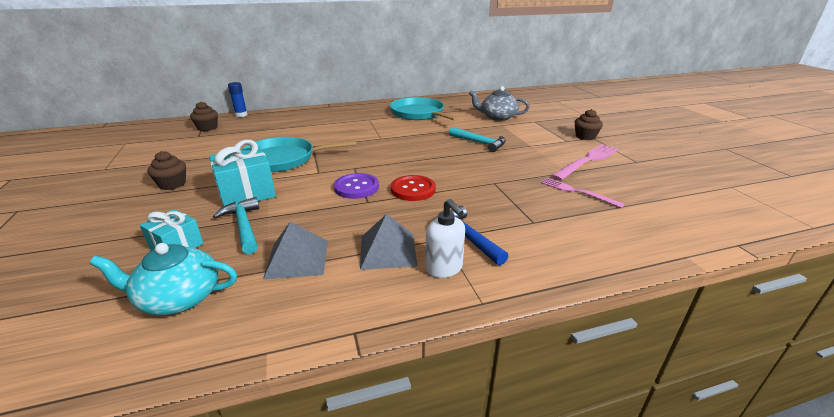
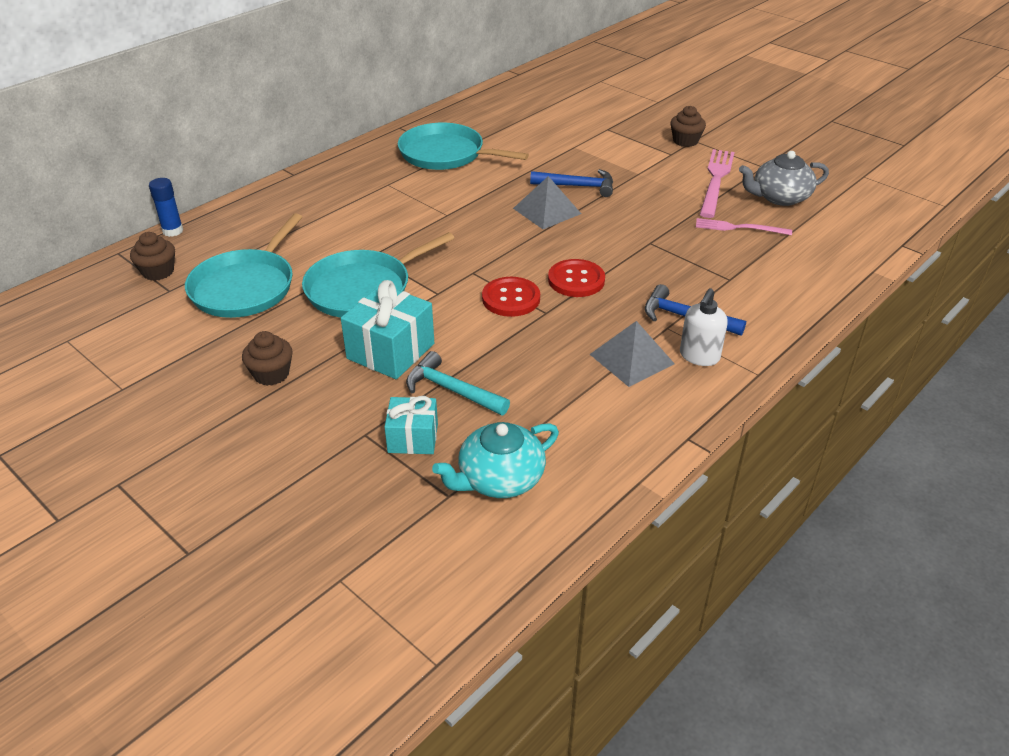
camera: 30 degrees left, 10 degrees up
grey pyramid [263,221,328,279] -> grey pyramid moved to [513,176,581,229]
purple button [334,173,379,199] -> red button [482,277,540,317]
white soap dispenser [425,199,465,278] -> white soap dispenser turned 90 degrees clockwise [680,289,728,366]
turquoise hammer [449,127,506,152] -> blue hammer [530,169,613,197]
grey teapot [469,86,530,121] -> grey teapot moved to [739,151,829,206]
none -> turquoise pan [185,213,302,318]

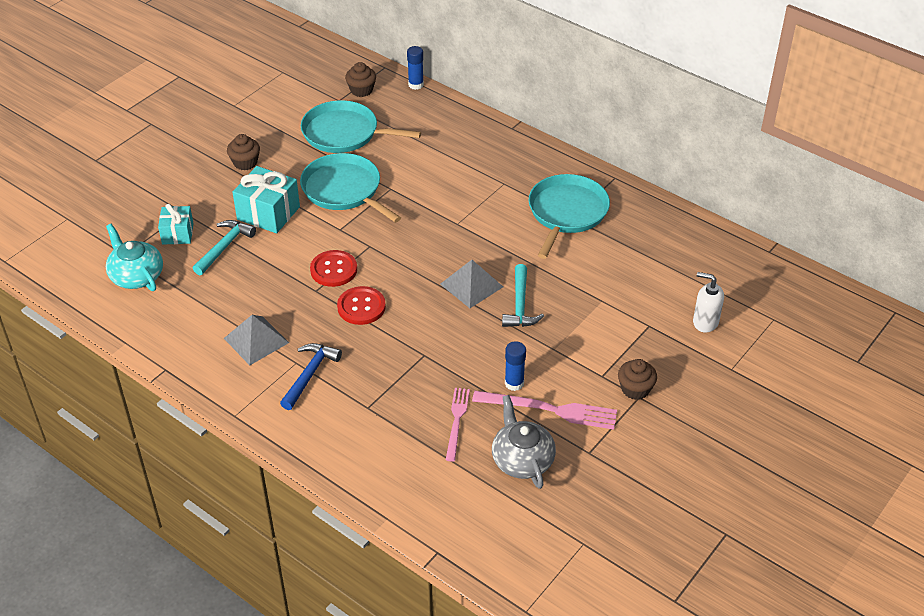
camera: 85 degrees right, 5 degrees up
blue hammer [530,169,613,197] -> turquoise hammer [502,264,544,327]
white soap dispenser [680,289,728,366] -> white soap dispenser moved to [693,272,724,333]
none -> blue glue stick [505,341,526,391]

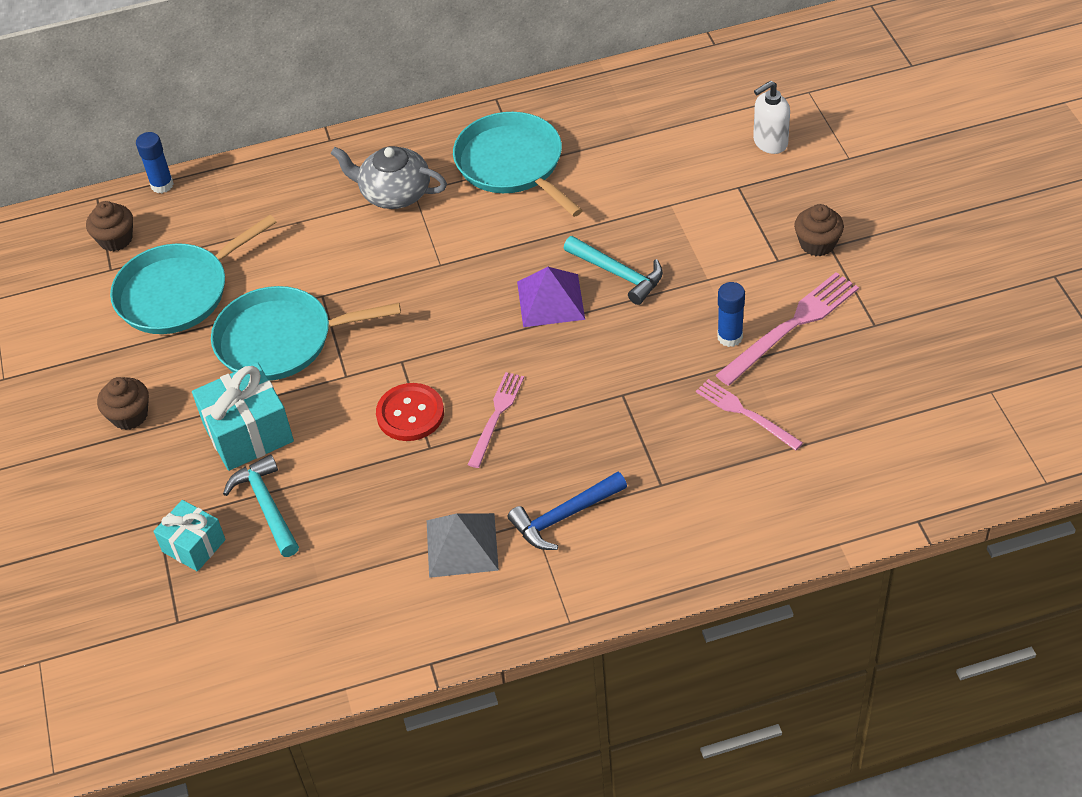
camera: 50 degrees left, 5 degrees up
turquoise teapot [106,224,163,291] -> none
blue hammer [280,343,342,410] -> blue hammer turned 90 degrees counterclockwise [508,472,627,550]
red button [337,286,386,325] -> pink fork [468,372,524,468]
grey pyramid [440,260,503,308] -> purple pyramid [517,267,585,327]
grey teapot [492,395,556,489] -> grey teapot moved to [331,146,447,209]

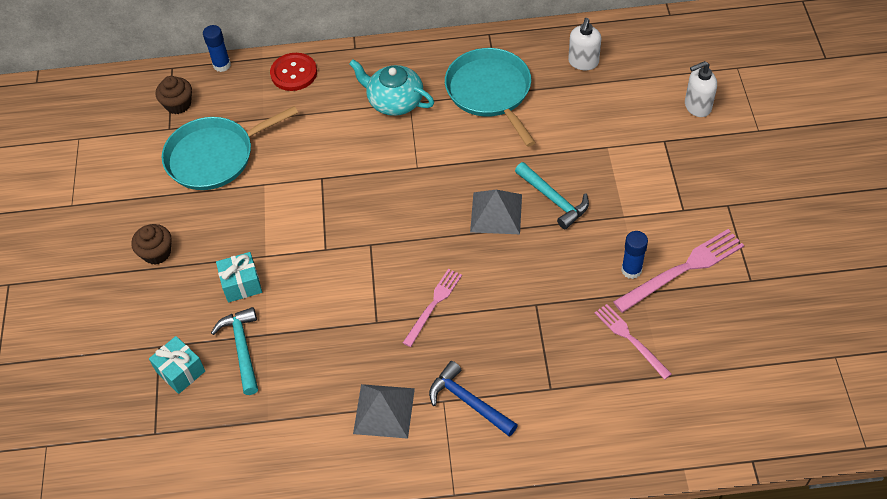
camera: 10 degrees right, 5 degrees up
turquoise gift [192,362,294,471] -> turquoise gift [216,252,262,303], size x0.63
turquoise pan [211,286,401,381] -> none
grey teapot [331,146,447,209] -> turquoise teapot [349,59,434,116]
red button [376,383,444,441] -> red button moved to [270,53,317,91]
blue hammer [508,472,627,550] -> blue hammer turned 60 degrees clockwise [429,361,518,437]
purple pyramid [517,267,585,327] -> grey pyramid [470,190,522,234]
brown cupcake [794,204,844,256] -> none
none -> white soap dispenser [568,18,601,70]

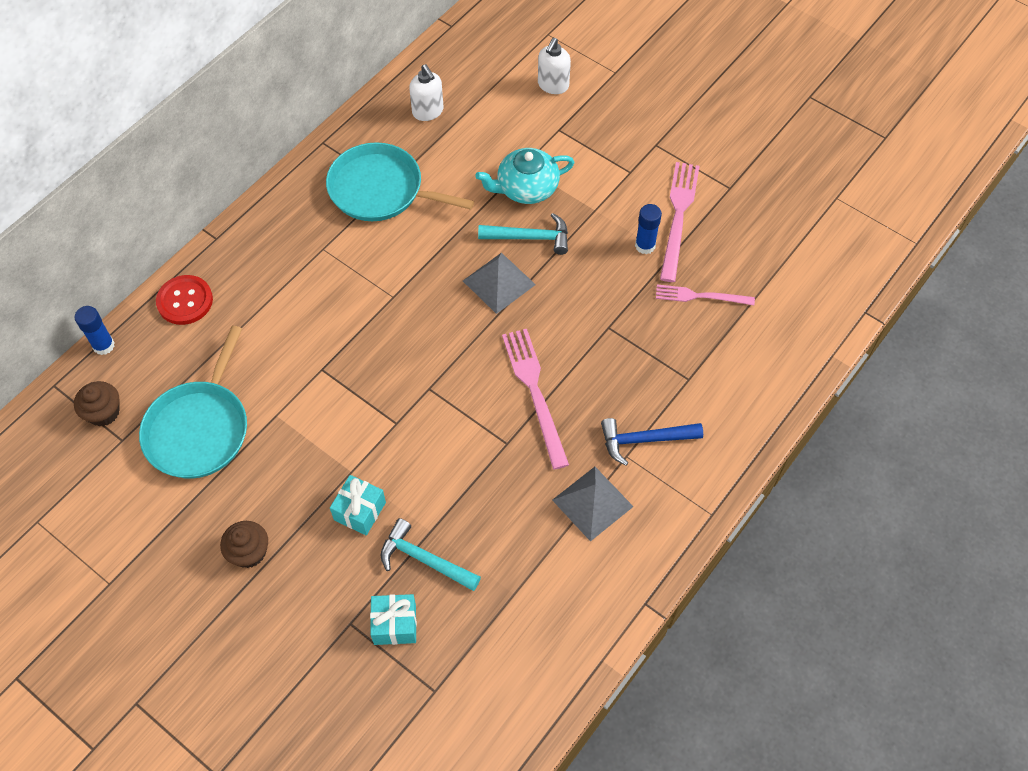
camera: 50 degrees left, 5 degrees up
turquoise teapot [349,59,434,116] -> turquoise teapot moved to [475,148,575,204]
pink fork [403,269,462,347] -> pink fork [502,329,569,470], size x1.56

